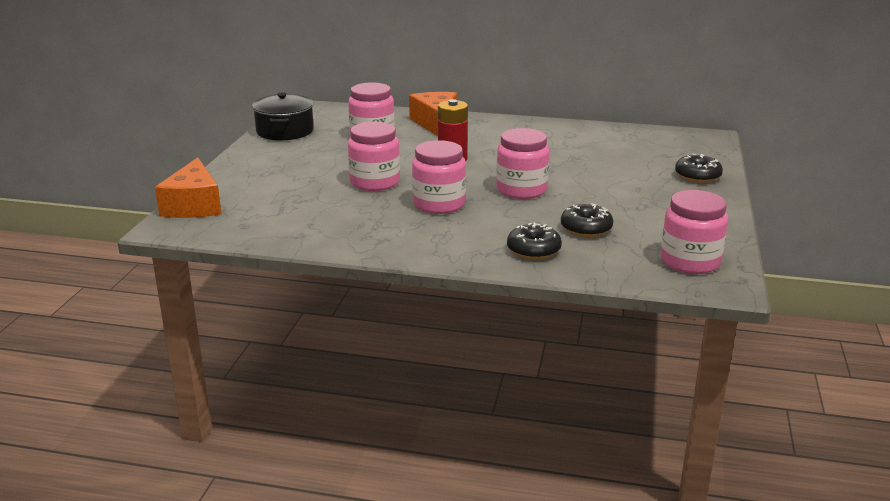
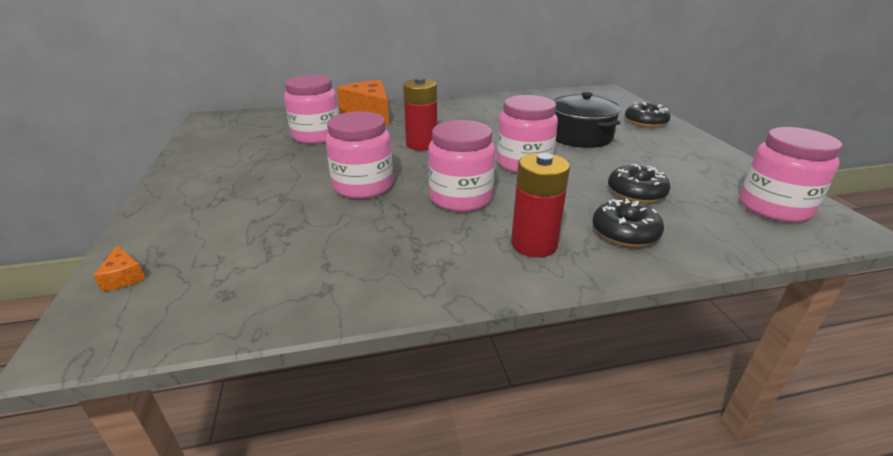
camera: 25 degrees left, 5 degrees up
orange cheese [155,157,221,218] -> orange cheese [93,245,146,291], size x0.41
black pot [252,92,314,141] -> black pot moved to [553,92,621,148]
none -> red battery [511,153,570,257]

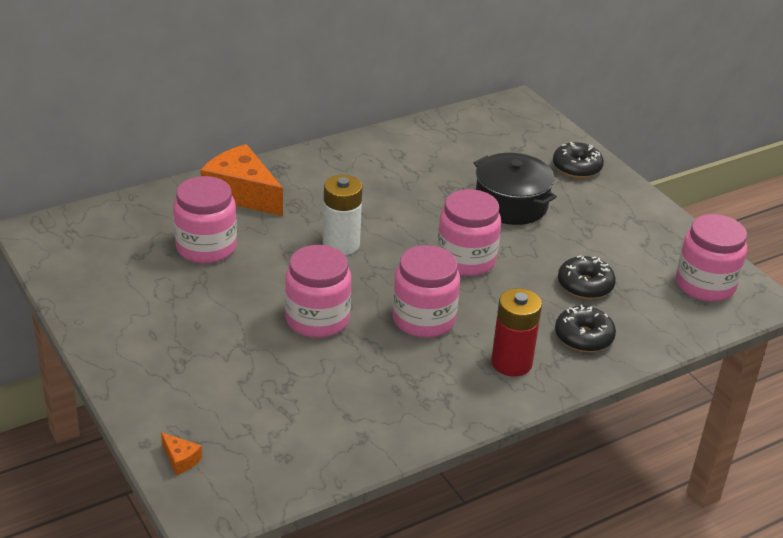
camera: 20 degrees left, 5 degrees up
red battery [403,77,437,150] -> white battery [323,175,363,255]

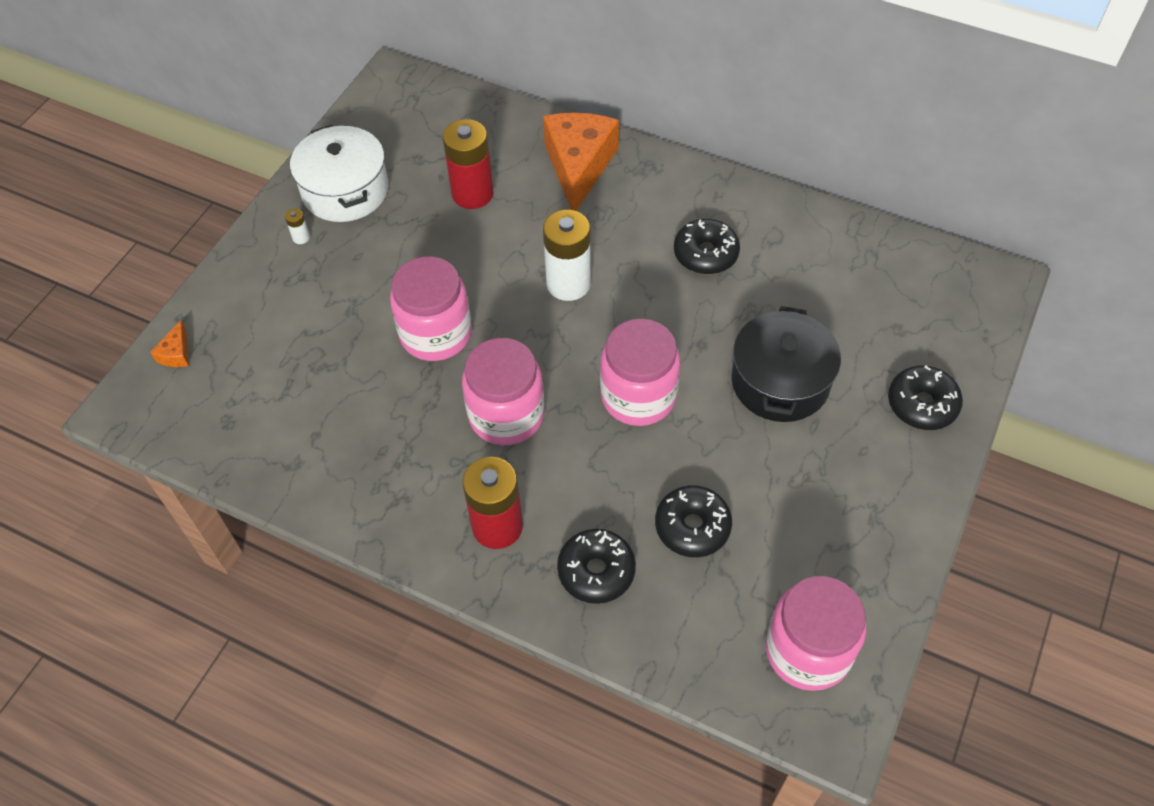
camera: 60 degrees right, 20 degrees up
pink jar [173,176,237,263] -> red battery [443,119,494,209]
none -> white battery [285,209,310,244]
none -> white pot [290,125,388,222]
none -> black donut [674,219,740,274]

